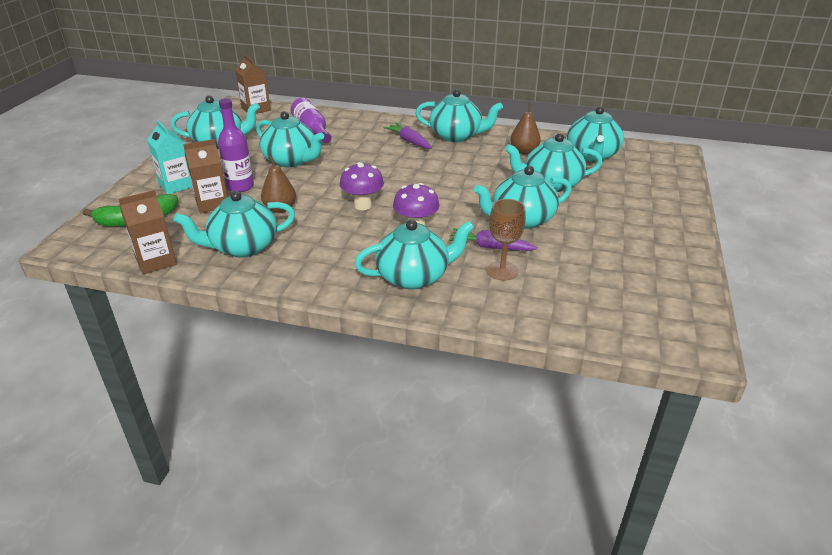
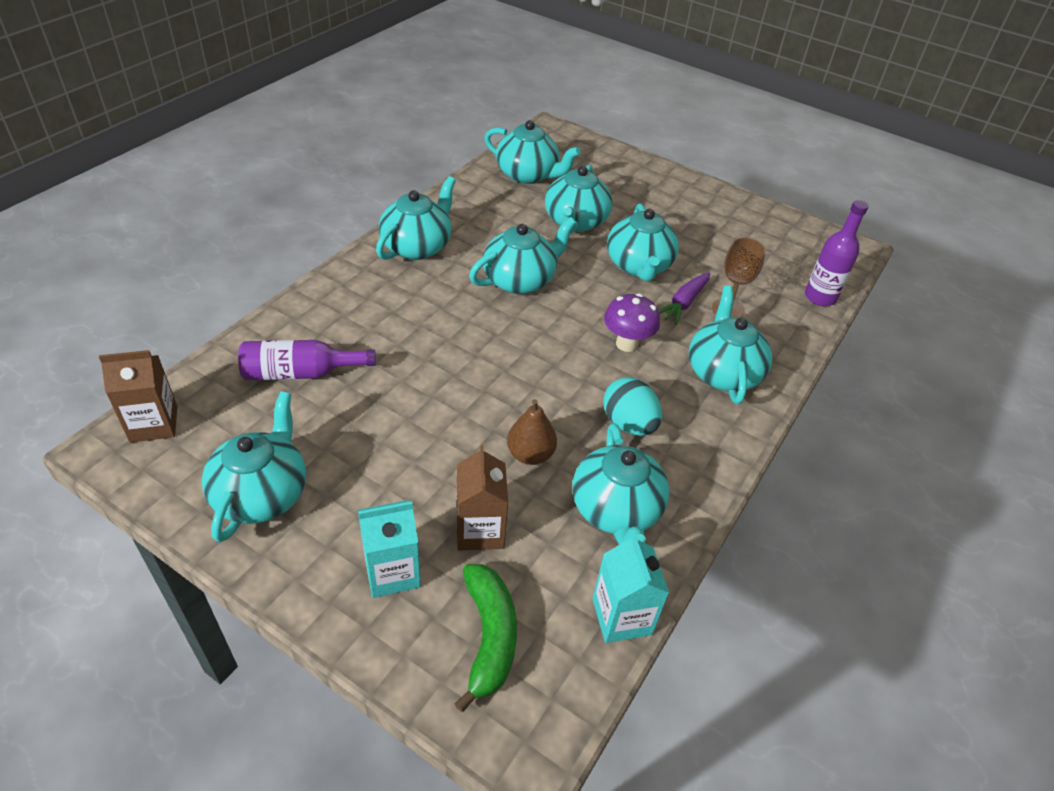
camera: 75 degrees left, 10 degrees up
brown carton [118,190,177,274] -> turquoise carton [592,533,669,643]
purple bottle [218,98,254,192] -> purple bottle moved to [805,200,869,306]
turquoise teapot [256,111,324,167] -> turquoise teapot moved to [469,217,576,294]
purple mushroom [340,162,384,210] -> none
purple carrot [383,123,432,149] -> none
brown pear [510,103,541,154] -> none
none -> turquoise egg [603,377,662,436]

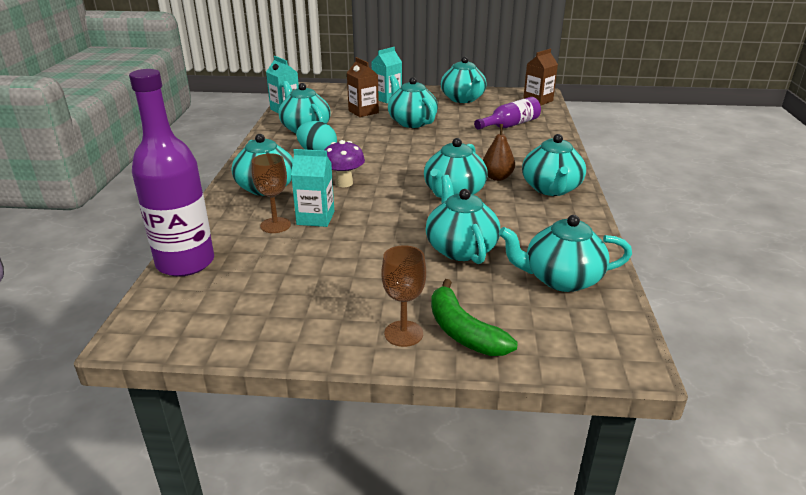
camera: 155 degrees right, 15 degrees down
green banana [455,564,517,712] -> green banana moved to [431,279,518,356]
brown pear [507,399,557,465] -> brown pear moved to [483,124,515,181]
turquoise teapot [607,203,679,281] -> turquoise teapot moved to [388,75,438,128]
purple carrot [659,272,710,325] -> turquoise carton [291,149,335,227]
purple bottle [805,200,869,306] -> purple bottle [129,69,214,277], size x1.66
none -> brown goblet [381,245,426,347]

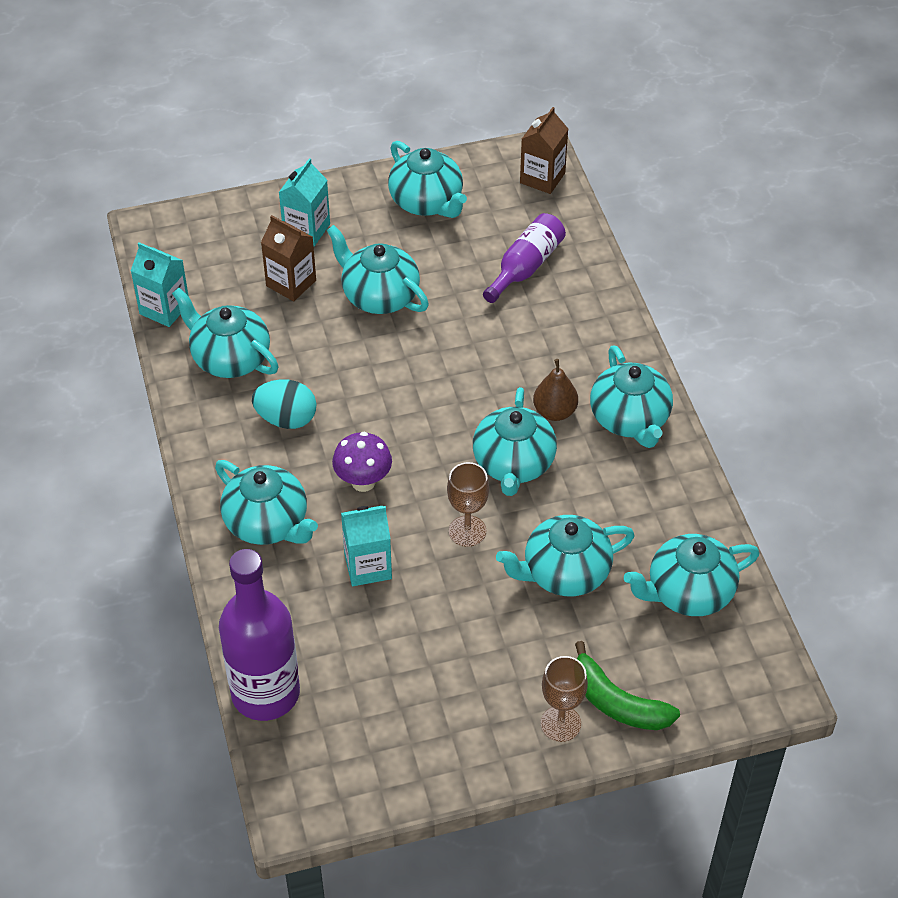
camera: 20 degrees left, 20 degrees up
brown goblet [252,153,291,233] -> brown goblet moved to [447,462,489,547]
turquoise teapot [426,175,500,264] -> turquoise teapot turned 75 degrees counterclockwise [496,515,635,596]

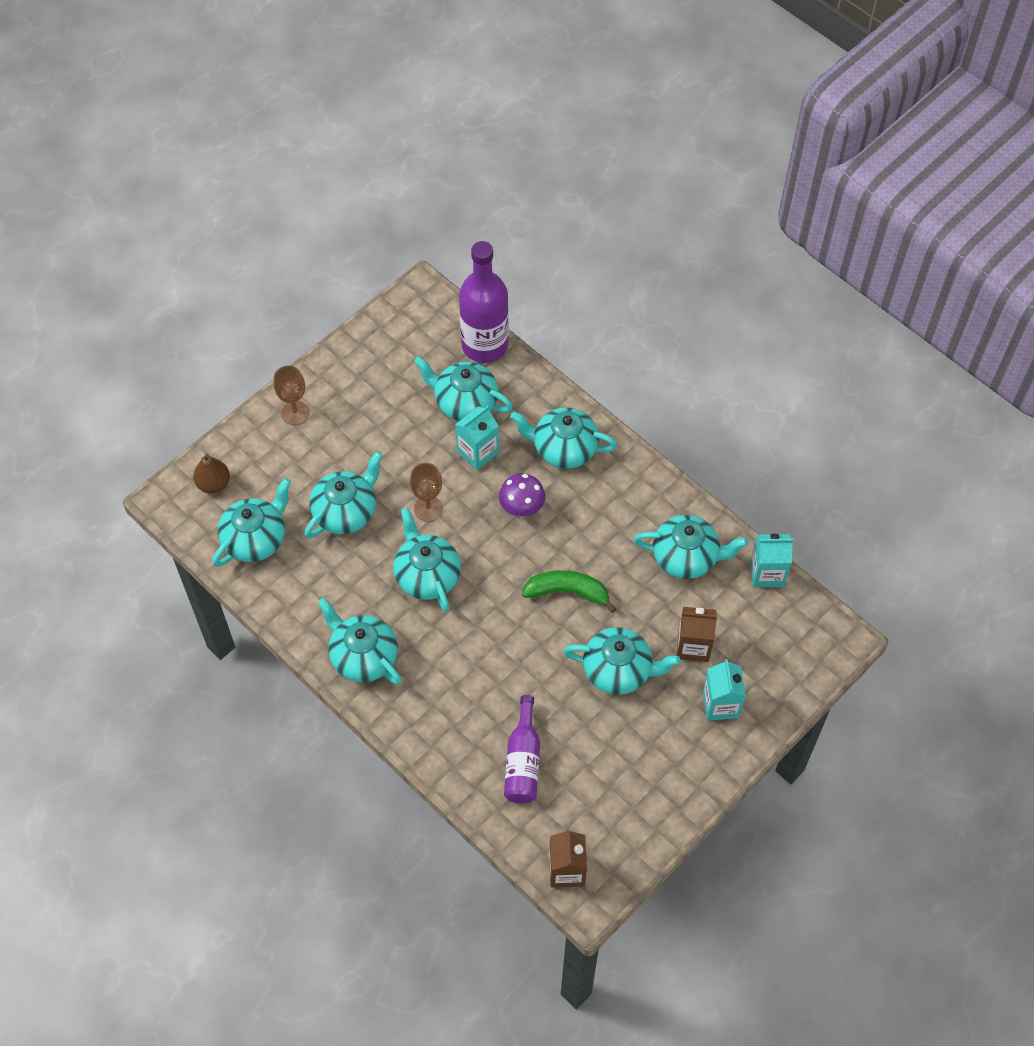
camera: 150 degrees right, 10 degrees up
turquoise egg [252,379,317,429] -> none
turquoise teapot [388,141,467,218] -> turquoise teapot moved to [414,357,513,421]
brown pear [533,359,578,421] -> brown pear moved to [194,454,230,494]
green banana [575,641,680,730] -> green banana moved to [522,570,617,613]

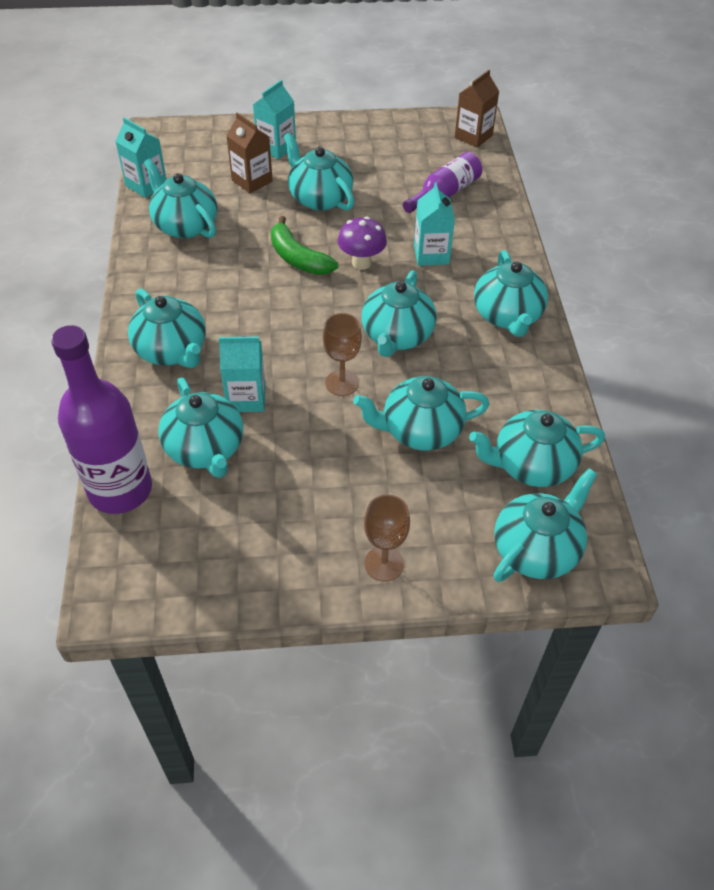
camera: 140 degrees left, 10 degrees down
brown pear [194,454,230,494] -> turquoise teapot [494,468,597,582]
purple mushroom [499,473,545,518] -> purple mushroom moved to [338,217,387,270]
none -> turquoise carton [414,183,455,266]

